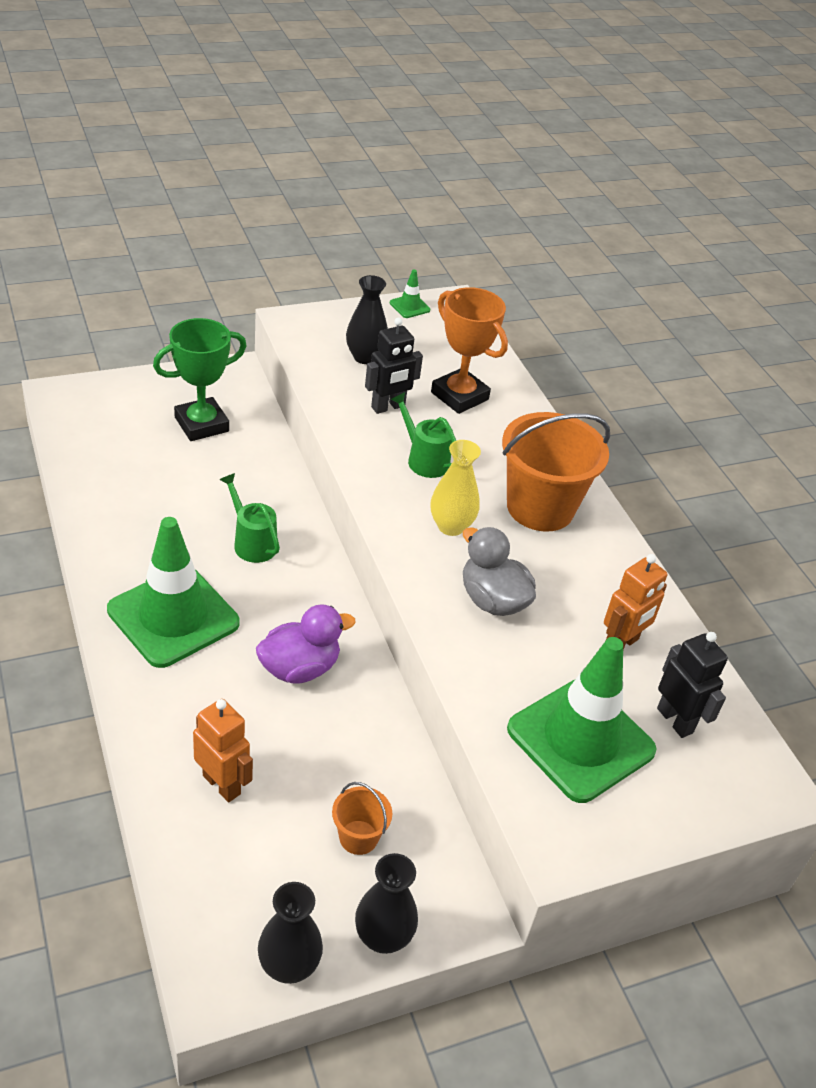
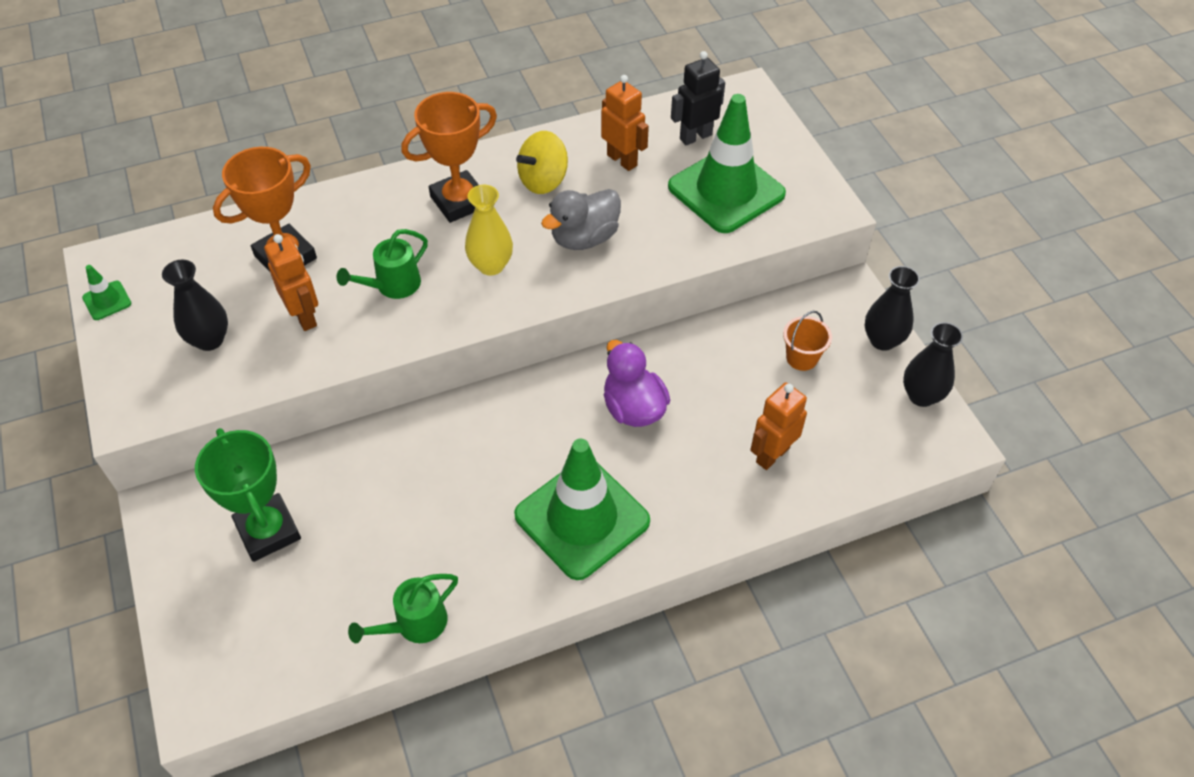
camera: 85 degrees left, 10 degrees up
green watering can [219,473,280,563] -> green watering can moved to [348,574,458,643]
black robot [365,317,423,414] -> orange robot [264,234,318,331]
orange bucket [502,412,610,532] -> orange trophy [401,92,497,223]
none -> yellow spinning top [516,131,568,194]

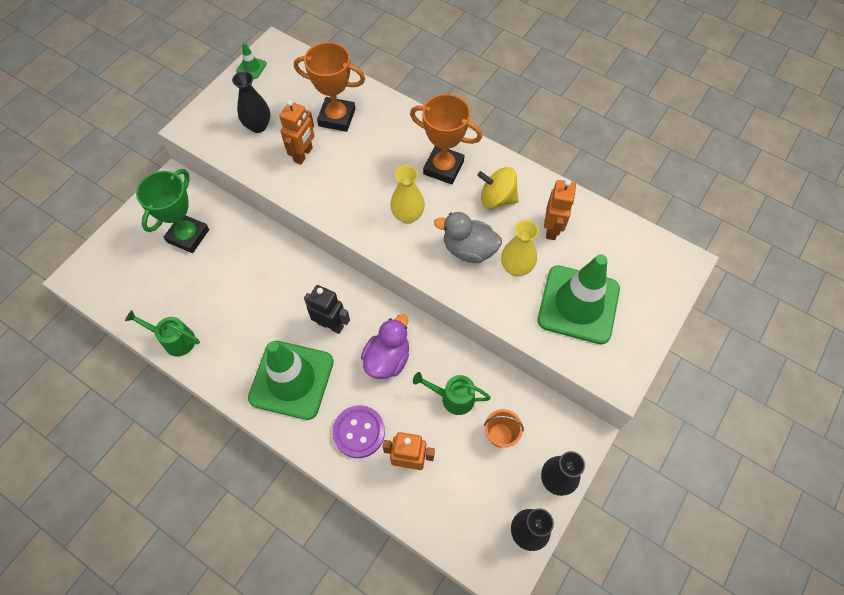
camera: 55 degrees right, 10 degrees up
green watering can [337,229,428,299] -> green watering can moved to [413,372,491,415]
black robot [671,51,725,145] -> black robot moved to [304,285,350,334]
none -> purple button [332,405,385,458]
none -> yellow vase [501,220,538,276]

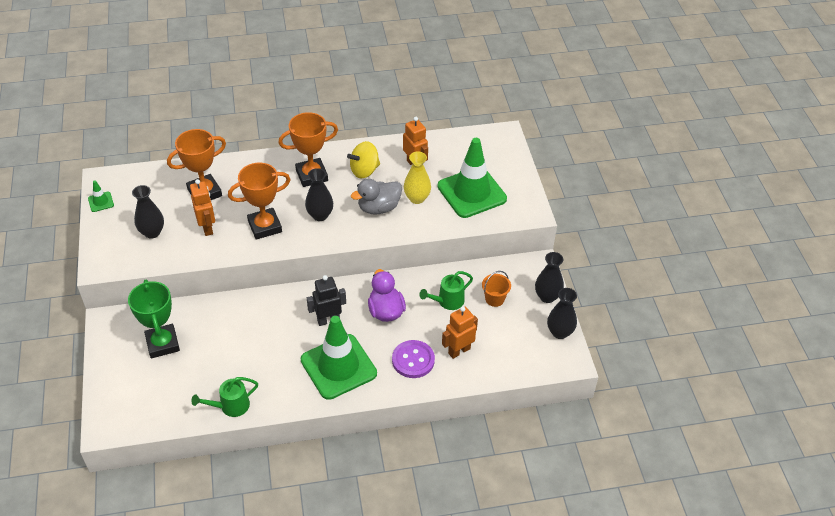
camera: 45 degrees left, 15 degrees down
yellow vase [390,165,425,224] -> black vase [305,168,333,221]
none -> orange trophy [228,163,291,240]

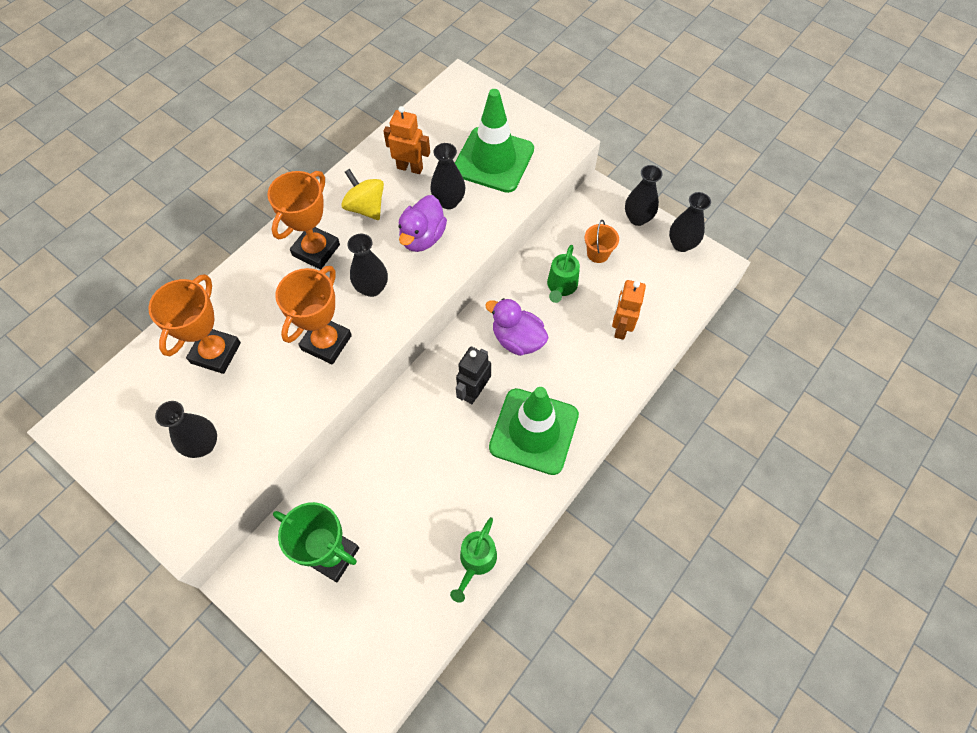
camera: 40 degrees left, 15 degrees up
green traffic cone [88,180,114,212] -> none
orange robot [190,179,215,236] -> none
yellow spinning top [347,141,380,179] -> yellow spinning top turned 120 degrees clockwise [341,169,384,220]
grey duck [351,179,402,215] -> purple duck [399,195,447,252]
purple button [392,340,435,378] -> none
yellow vase [404,151,431,204] -> black vase [430,143,465,209]

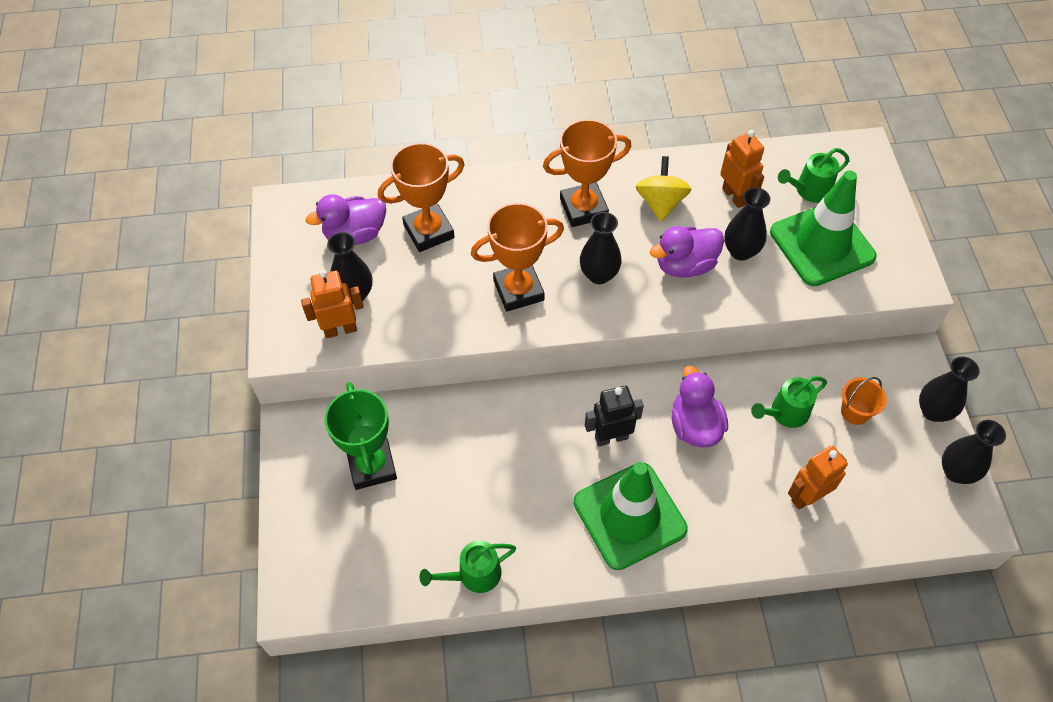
camera: 45 degrees right, 5 degrees down
none -> orange robot [301,270,364,338]
none -> purple duck [306,194,386,245]
none -> green watering can [778,148,850,203]

